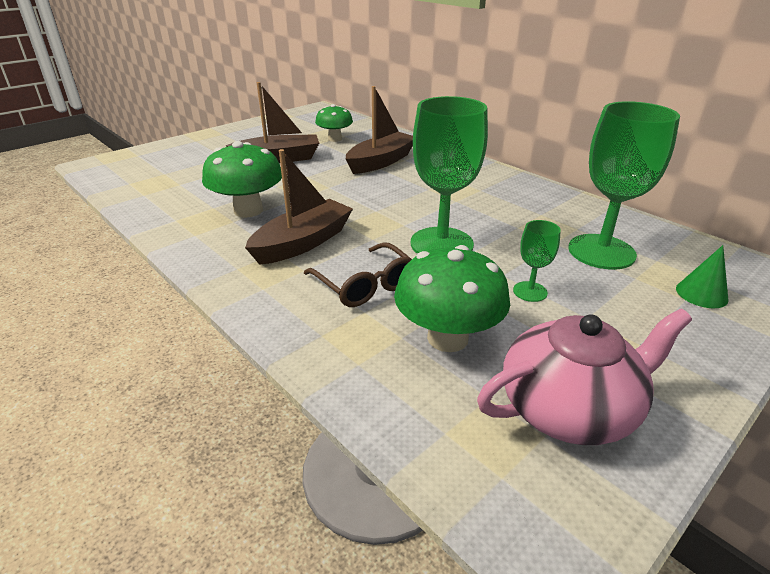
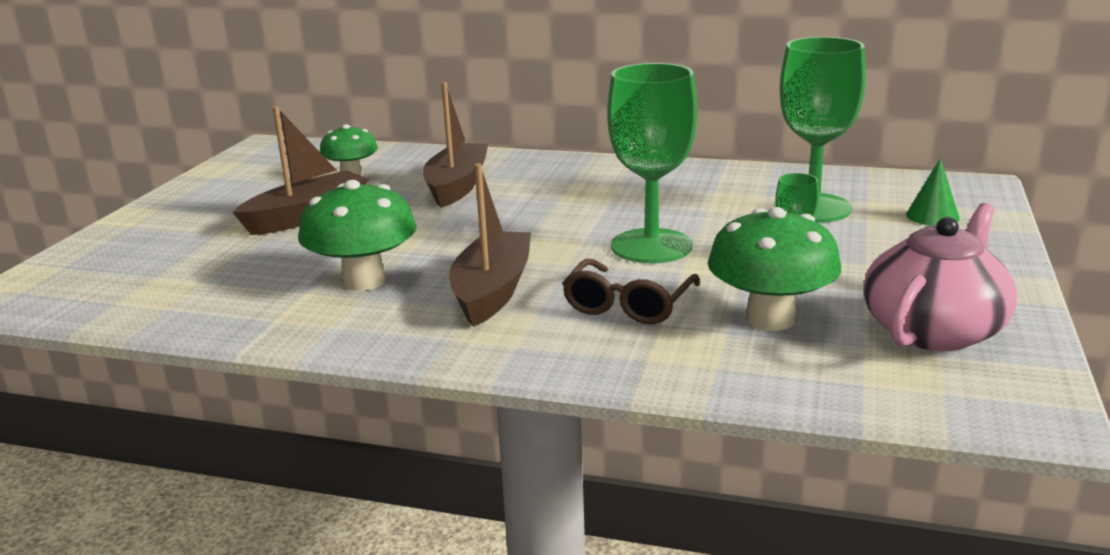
camera: 30 degrees left, 10 degrees down
brown glasses [304,242,412,307] -> brown glasses turned 90 degrees clockwise [562,259,701,324]

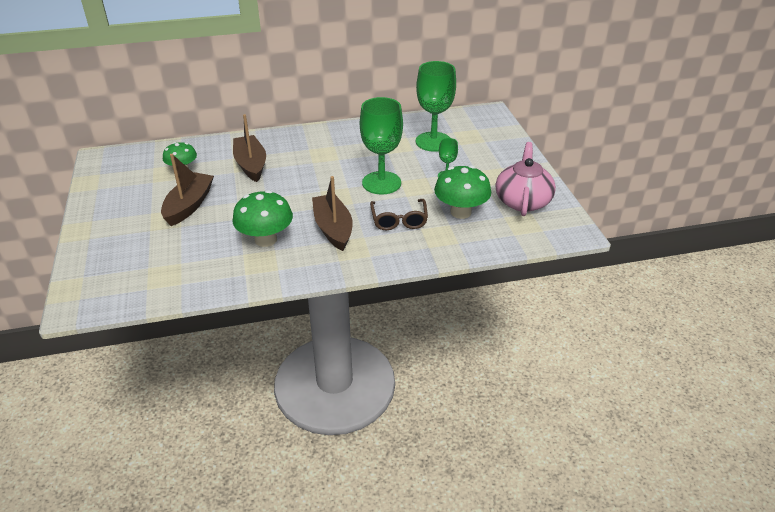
camera: 30 degrees left, 15 degrees up
green cone [906,158,960,226] -> none

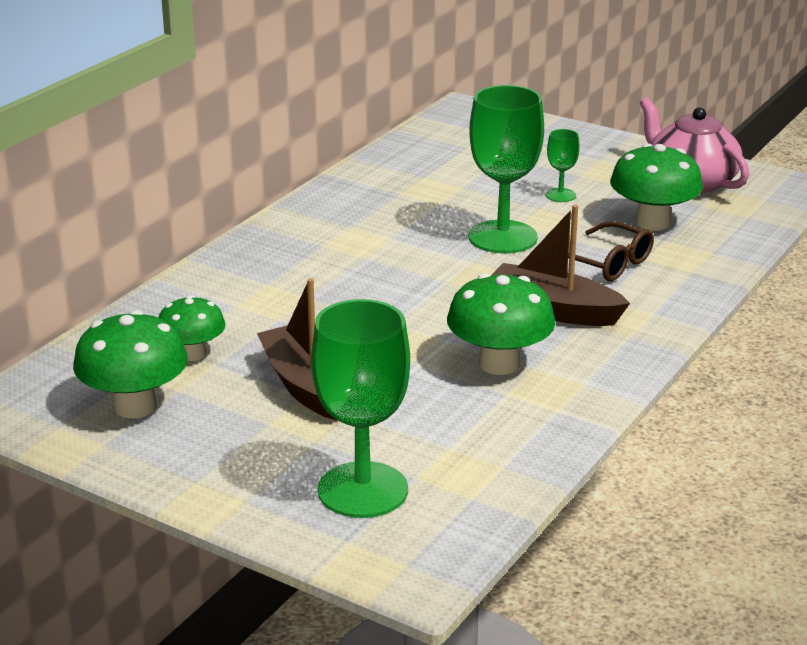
camera: 45 degrees left, 10 degrees down
brown boat [233,114,266,182] -> none
green goblet [416,61,456,152] -> green goblet moved to [311,299,410,518]
none -> green mushroom [73,310,188,419]

